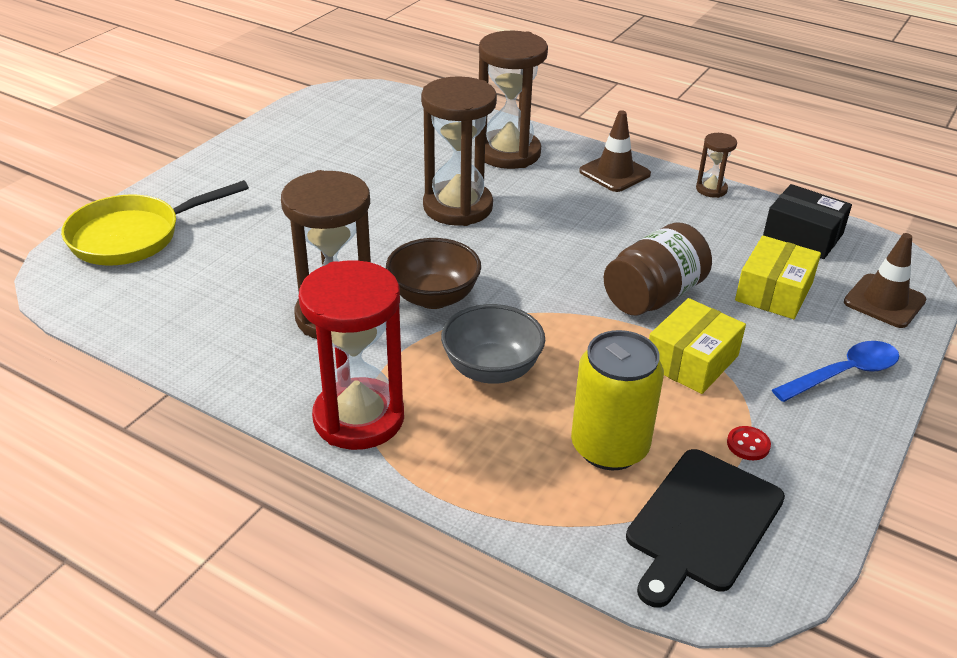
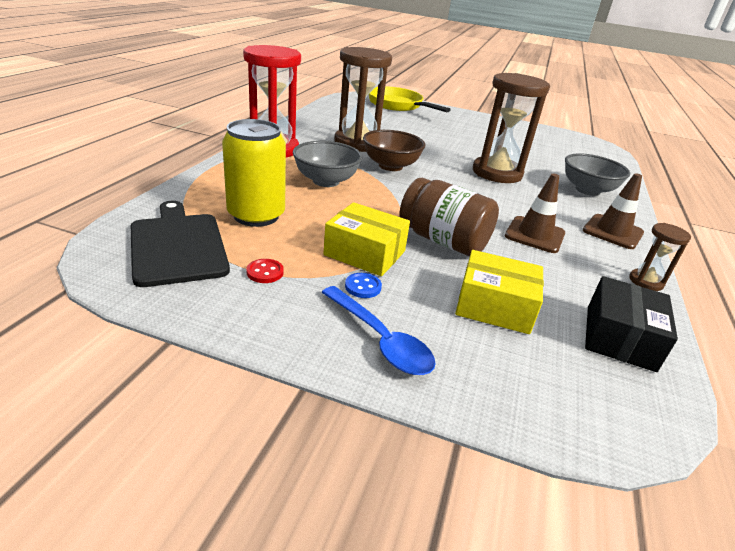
camera: 75 degrees right, 5 degrees down
brown hourglass [479,31,548,169] -> grey bowl [565,153,630,196]
black cutting board [626,449,785,608] -> black cutting board turned 45 degrees clockwise [131,201,230,287]
brown traffic cone [844,233,926,328] -> brown traffic cone moved to [505,174,565,253]
none -> blue button [345,273,382,298]

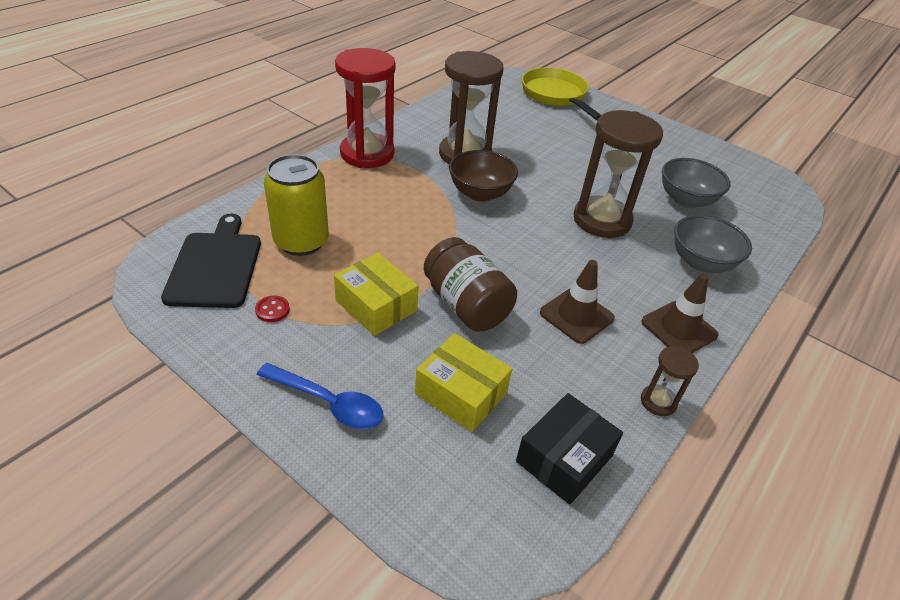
camera: 20 degrees right, 10 degrees up
grey bowl [293,141,362,187] -> grey bowl moved to [662,158,731,208]
blue spoon [321,286,436,375] -> blue spoon turned 45 degrees counterclockwise [257,363,384,429]
blue button [345,273,382,298] -> none

